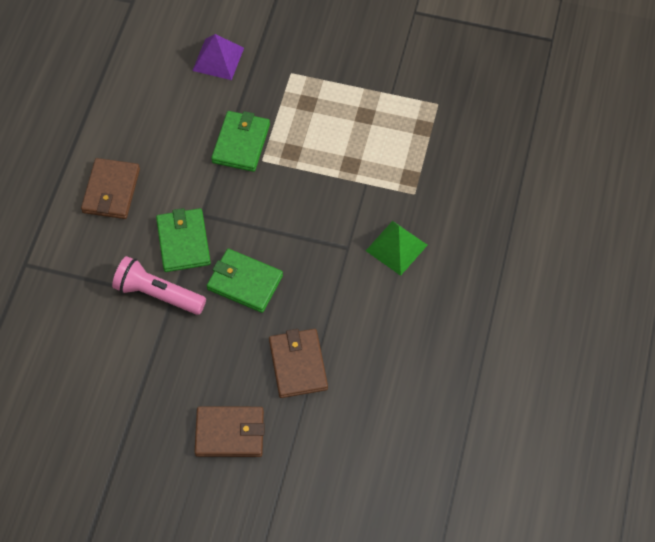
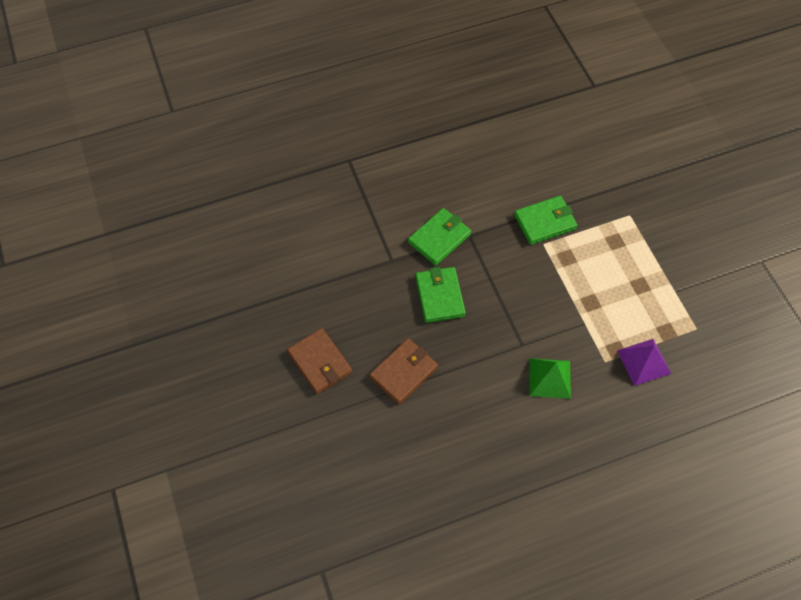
camera: 55 degrees right, 0 degrees up
brown wallet [81,158,140,219] -> none
pink flashlight [112,256,206,315] -> none
purple pyramid [192,34,244,80] -> purple pyramid moved to [617,339,671,386]

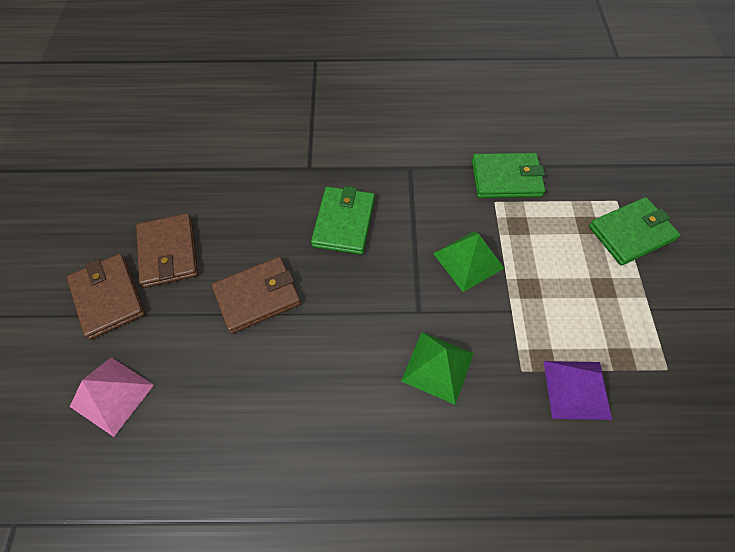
camera: 20 degrees right, 0 degrees up
green wallet [408,208,471,266] -> green wallet moved to [589,197,680,266]
none -> brown wallet [67,254,145,340]
none -> pink pyramid [70,358,154,437]
none -> green pyramid [433,231,504,292]

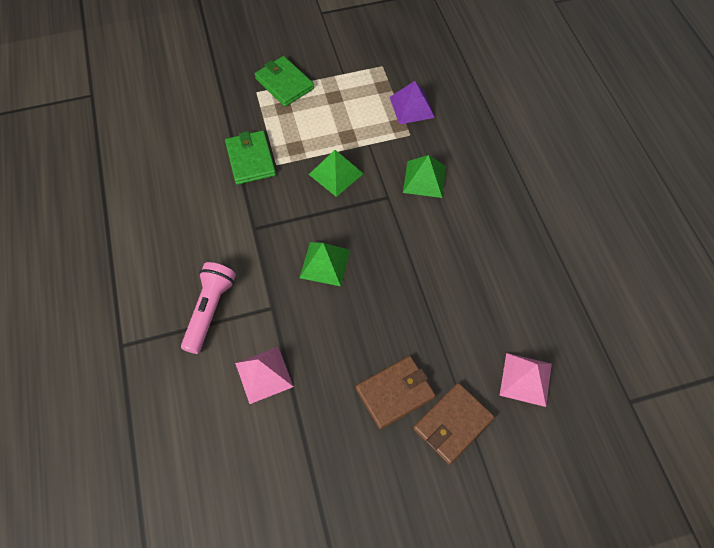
camera: 105 degrees left, 0 degrees up
brown wallet [212,257,301,334] -> none
green wallet [311,186,375,255] -> green pyramid [300,242,350,286]
none -> pink flashlight [181,262,236,354]
none -> pink pyramid [235,347,294,404]

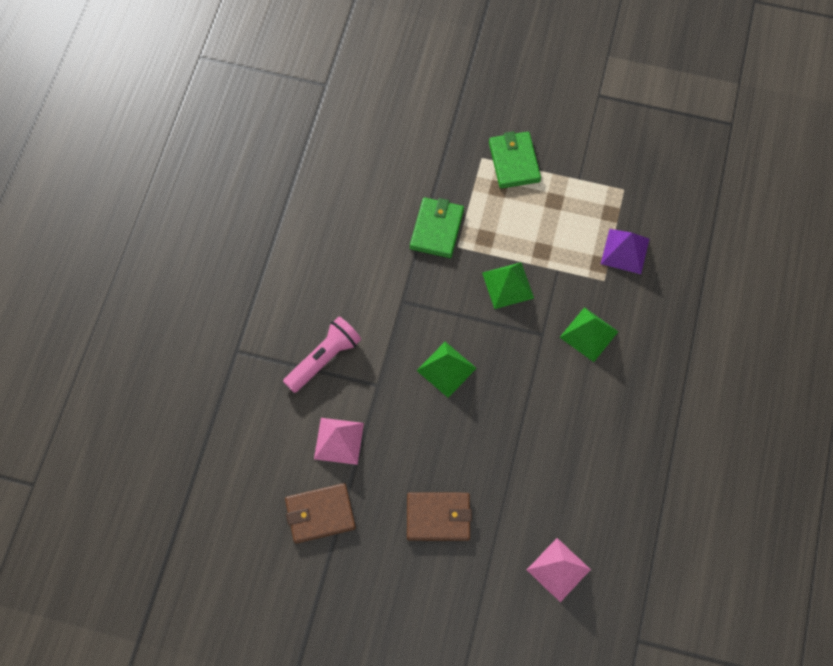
camera: 30 degrees right, 5 degrees up
brown wallet [413,383,495,465] -> brown wallet moved to [285,483,356,544]

